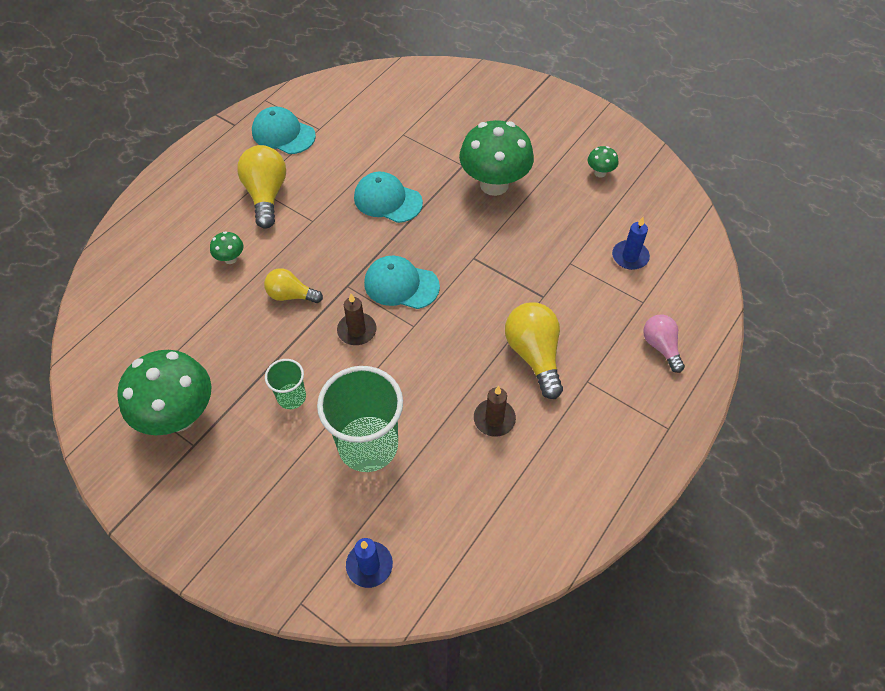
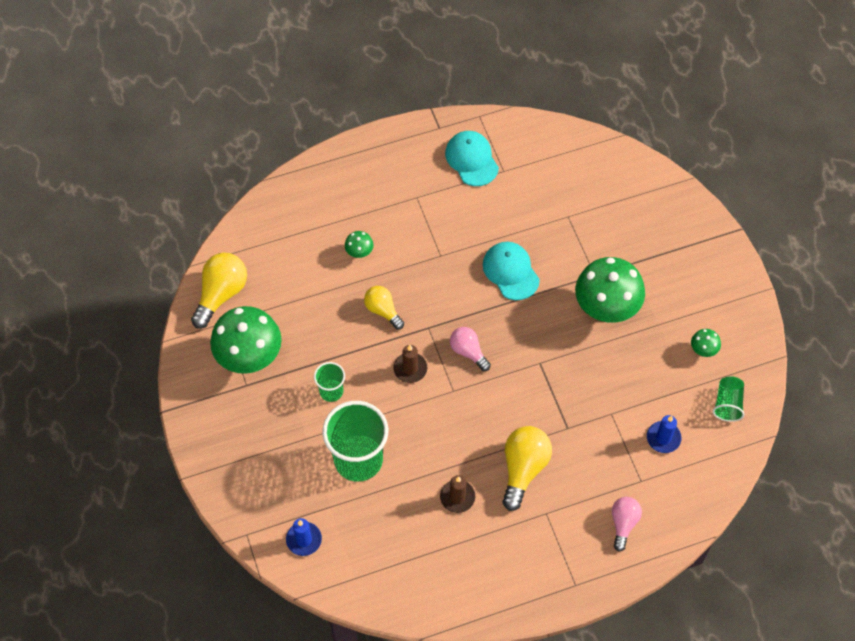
camera: 35 degrees right, 5 degrees up
yellow light bulb [237,145,286,229] -> yellow light bulb moved to [191,253,247,329]
turquoise cap [364,256,440,309] -> pink light bulb [450,327,491,371]
none -> green cup [713,376,744,422]

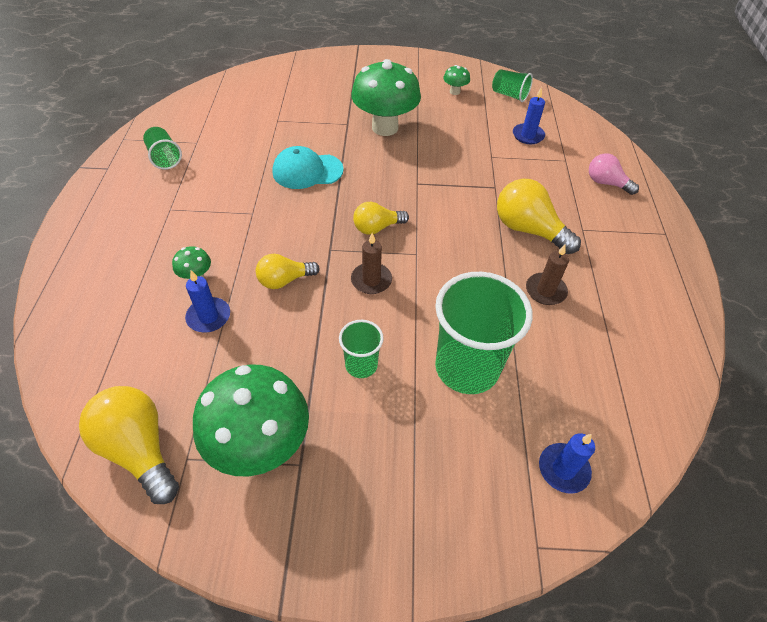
camera: 70 degrees left, 10 degrees down
turquoise cap [445,131,499,186] -> green cup [143,127,182,170]
pink light bulb [450,327,491,371] -> yellow light bulb [353,202,409,235]
none -> blue candle [185,270,230,332]

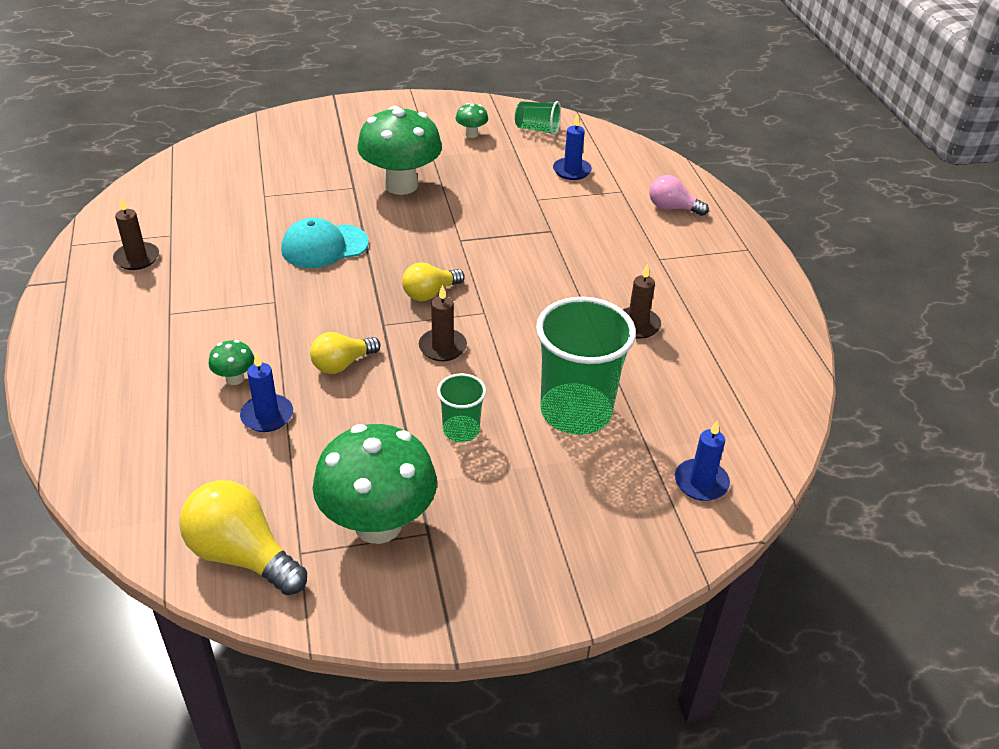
camera: 15 degrees left, 10 degrees down
green cup [143,127,182,170] -> brown candle [113,197,159,270]
yellow light bulb [497,179,581,254] -> none

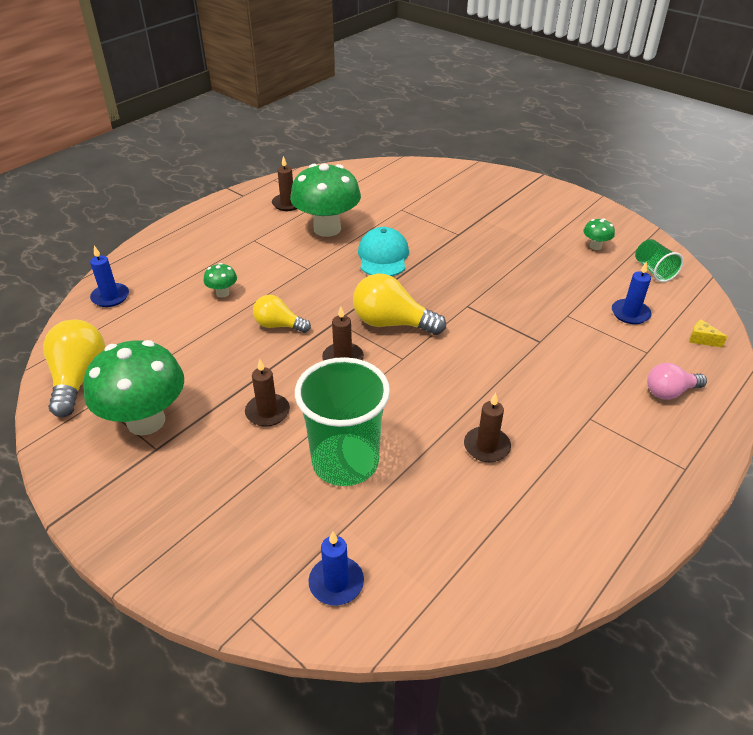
camera: 55 degrees right, 0 degrees up
blue candle [240,352,293,432] -> blue candle moved to [90,246,129,307]
turquoise cap [281,218,369,268] -> turquoise cap turned 60 degrees clockwise [358,227,409,276]
green mushroom [357,106,442,195] -> green mushroom moved to [290,164,361,237]
yellow light bulb [402,262,465,301] -> yellow light bulb [353,273,446,335], size x1.60
green cup [437,373,486,442] -> brown candle [245,359,290,427]
pink light bulb [650,175,709,216] -> pink light bulb turned 90 degrees counterclockwise [647,363,707,400]
none -> yellow cheese [689,320,728,348]

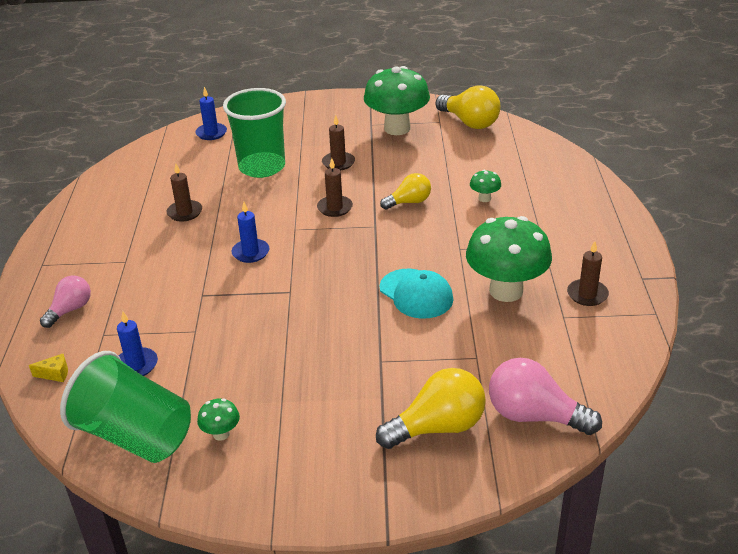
camera: 140 degrees right, 5 degrees down
blue candle [90,246,129,307] -> blue candle moved to [232,202,269,263]
yellow light bulb [353,273,446,335] -> yellow light bulb moved to [376,368,486,449]
green cup [635,239,684,282] -> green cup [60,351,191,463], size x2.00
none -> pink light bulb [489,358,602,435]

